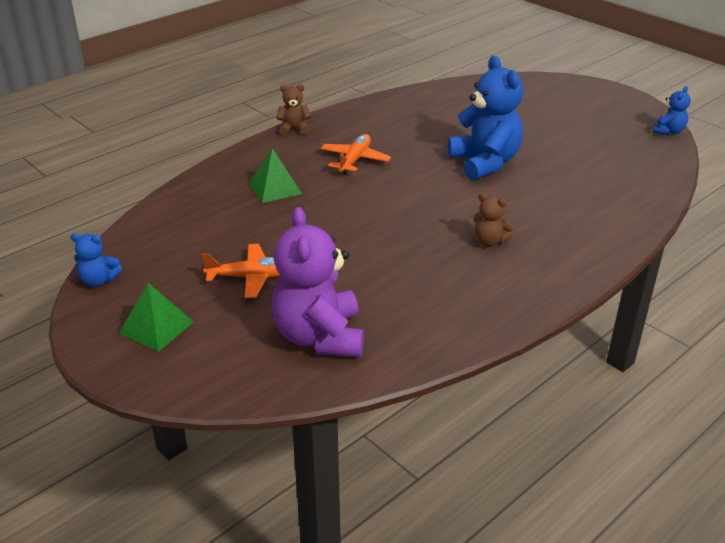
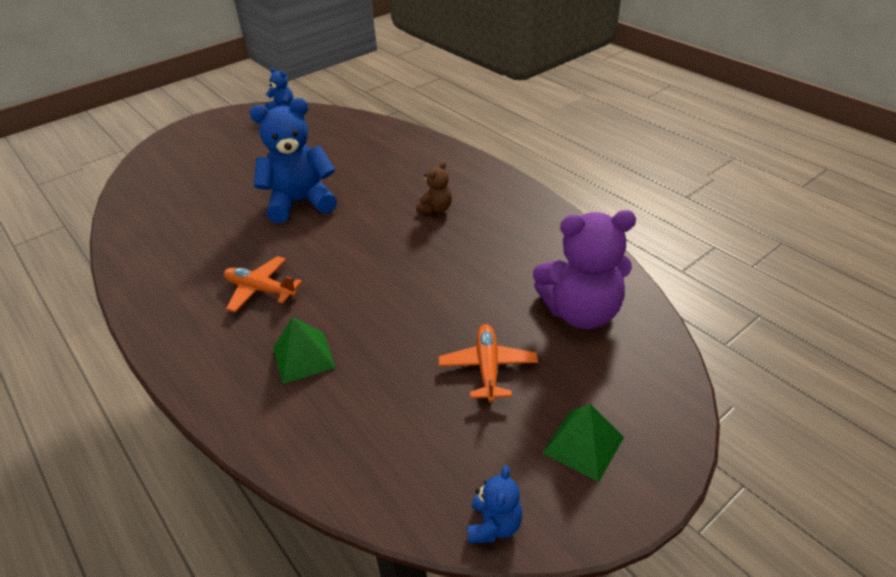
camera: 85 degrees left, 5 degrees up
brown teddy bear [276,84,311,136] -> none

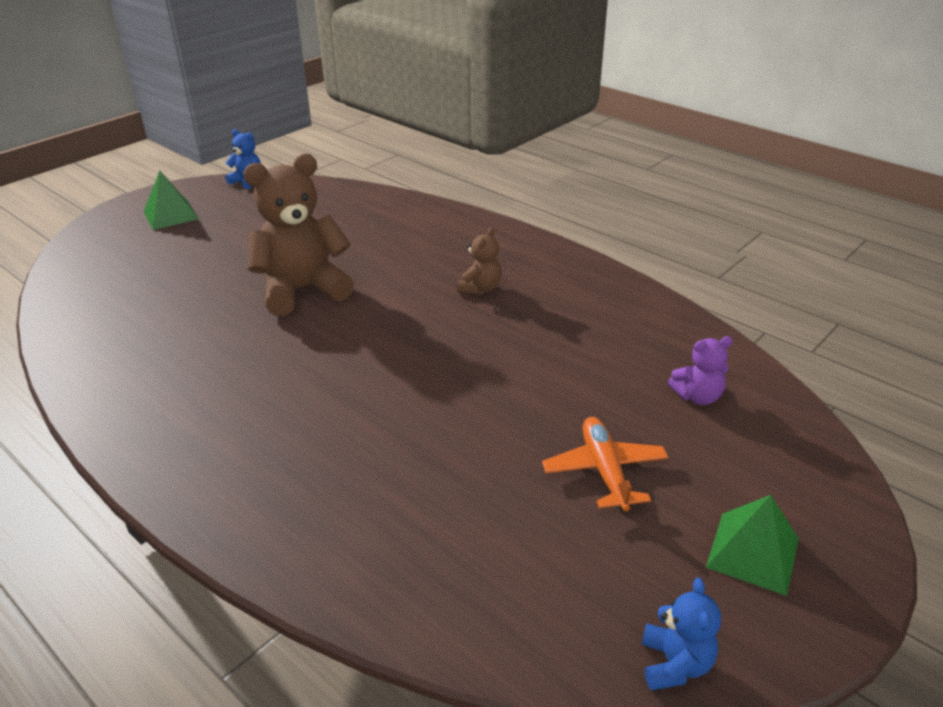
camera: 10 degrees left, 5 degrees down
orange plane [224,256,302,312] -> none
blue teddy bear [250,98,337,223] -> brown teddy bear [243,154,354,316]
green pyramid [273,317,336,384] -> green pyramid moved to [144,170,199,230]
purple teddy bear [533,210,636,329] -> purple teddy bear [668,336,733,405], size x0.47

